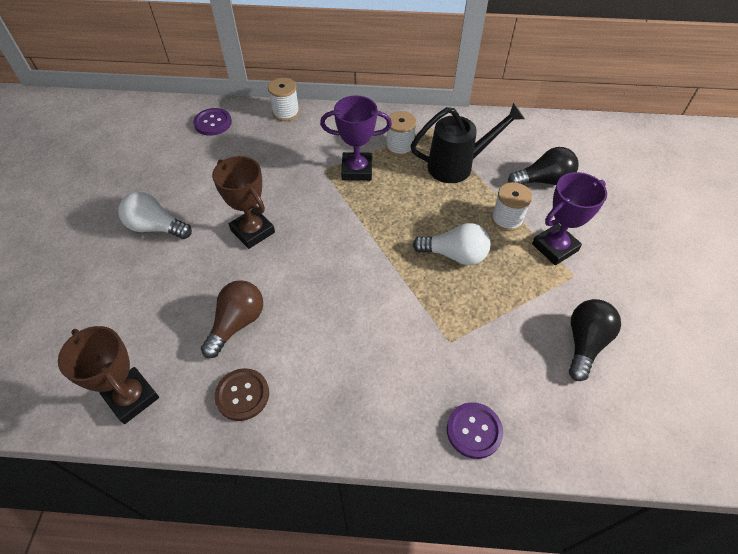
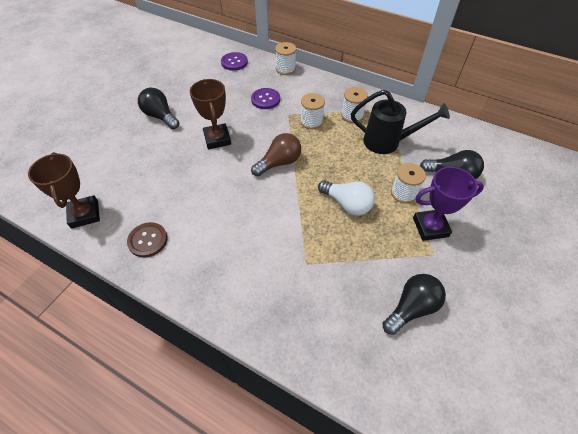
camera: 25 degrees right, 0 degrees up
white light bulb [118,192,192,239] -> black light bulb [138,88,179,129]
brown light bulb [201,280,263,358] -> brown light bulb moved to [251,133,301,176]
purple trophy [320,96,392,181] -> white spool [300,93,325,129]
purple button [447,402,503,459] -> purple button moved to [251,88,280,109]

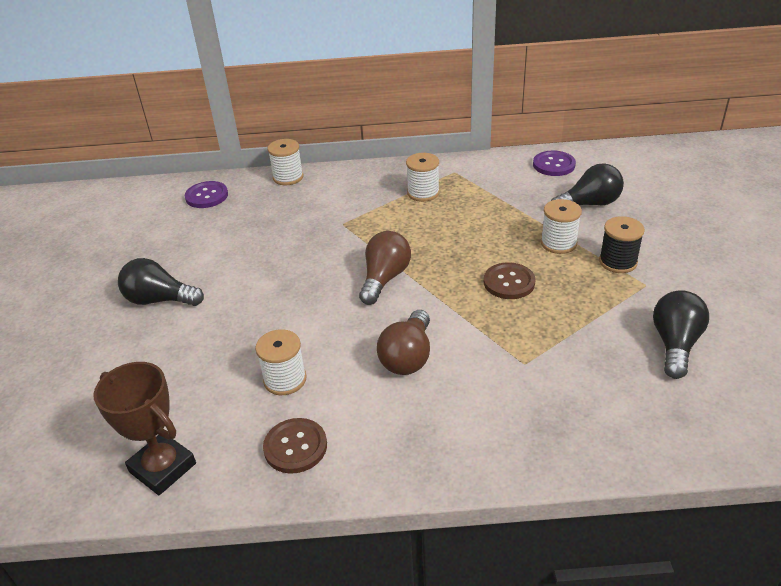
camera: 30 degrees left, 15 degrees down
brown trophy [190,79,231,149] -> none
purple button [251,88,280,109] -> purple button moved to [533,151,576,176]
white spool [300,93,325,129] -> white spool moved to [255,329,307,395]
white light bulb [318,180,375,215] -> brown button [484,262,536,299]
black watering can [351,90,450,154] -> none
purple trophy [413,167,484,241] -> black spool [599,216,645,273]
none -> brown light bulb [377,310,430,375]

